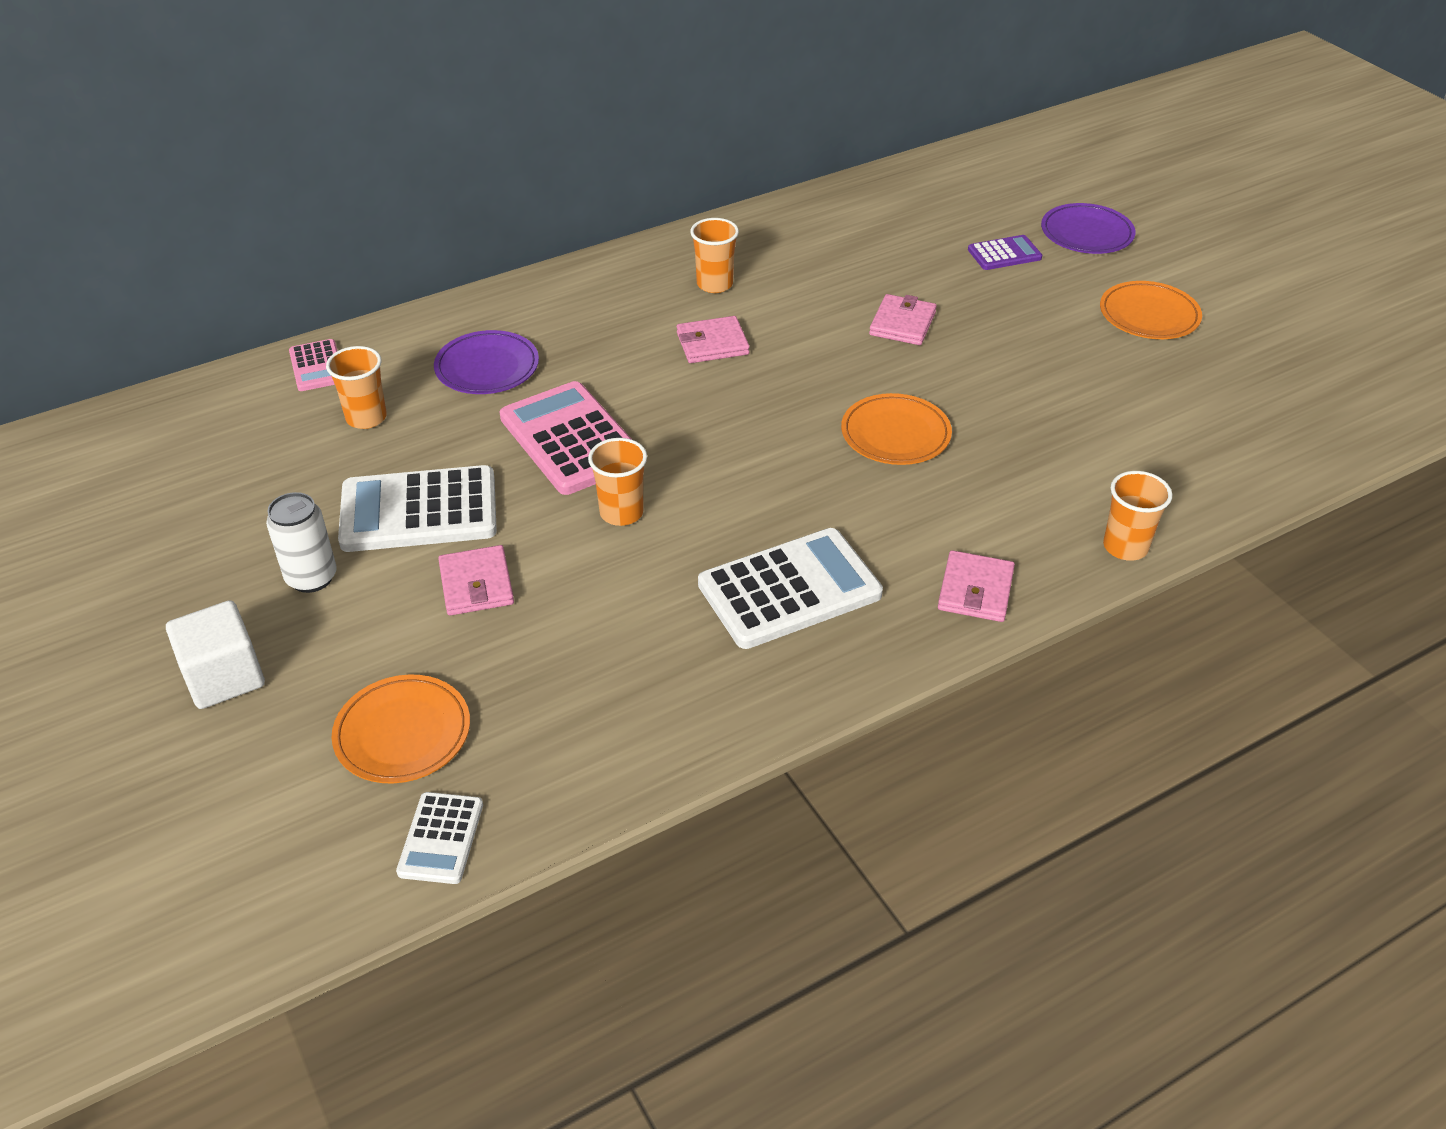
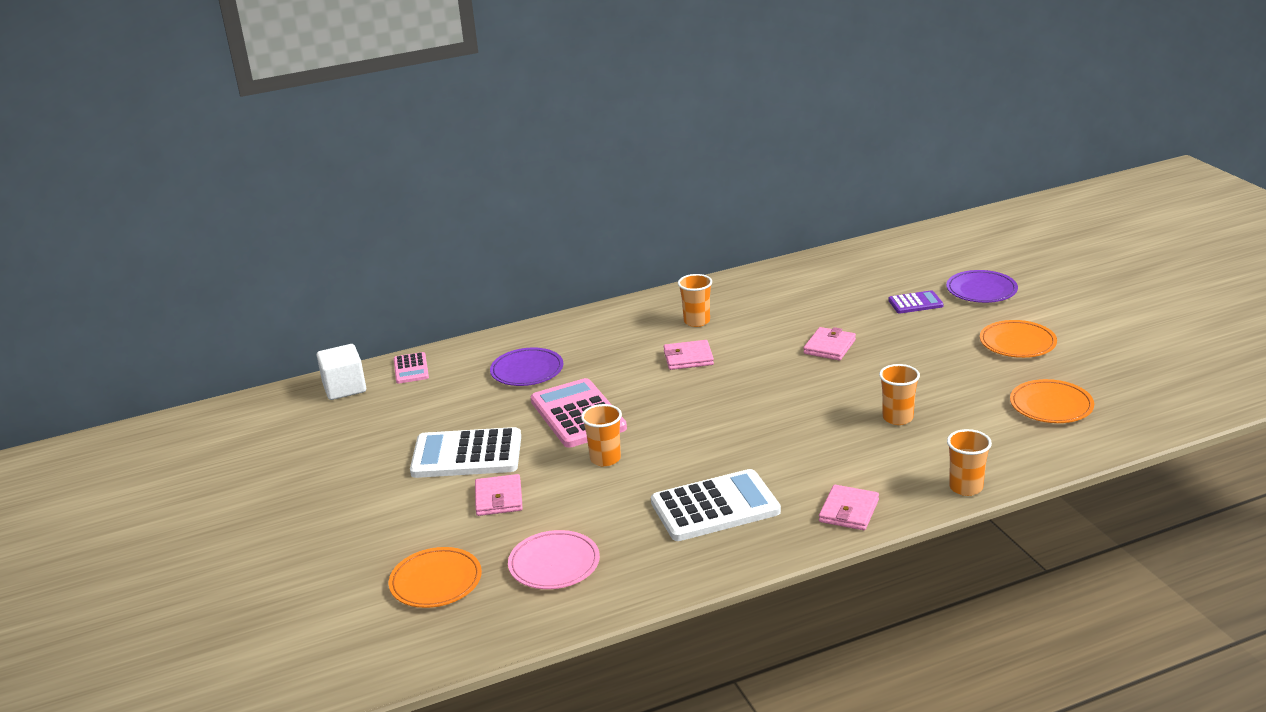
camera: 10 degrees right, 15 degrees down
white cube [166,600,265,709] -> white cube moved to [316,344,366,400]
white can [266,492,337,593] -> none
orange cup [326,346,387,429] -> orange cup moved to [879,364,920,425]
white calculator [396,792,483,884] -> none
orange plate [841,393,952,465] -> orange plate moved to [1010,379,1094,423]
none -> pink plate [508,530,600,589]

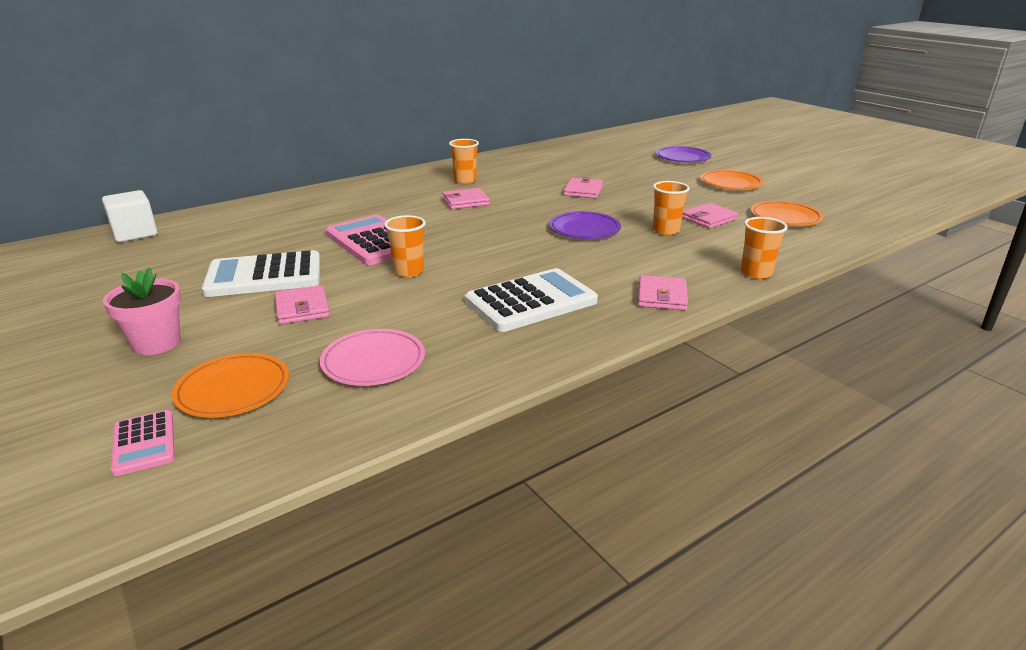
camera: 15 degrees left, 0 degrees up
pink calculator [394,352,429,384] -> pink calculator moved to [111,410,175,476]
purple plate [490,348,563,386] -> purple plate moved to [549,211,621,239]
purple calculator [888,290,943,314] -> none
none -> pink flower pot [103,267,181,355]
none -> pink wallet [682,203,738,229]

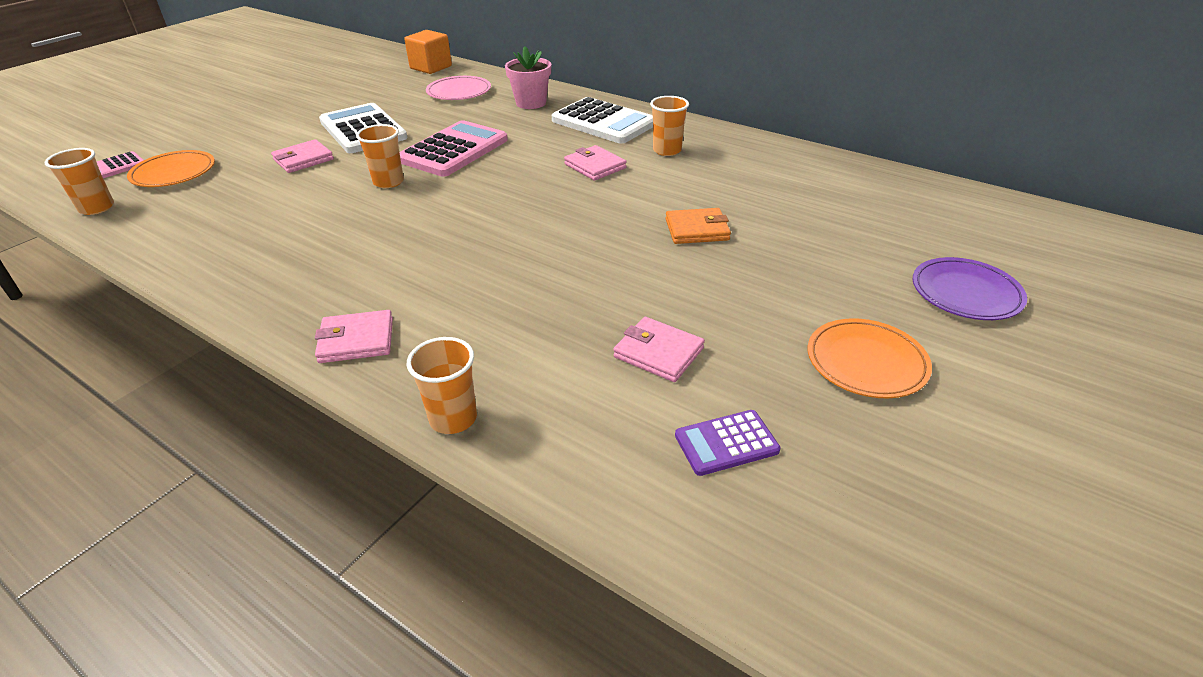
camera: 70 degrees right, 10 degrees up
white cube [102,190,158,242] -> orange cube [404,30,452,74]
pink flower pot [103,267,181,355] -> pink flower pot moved to [505,46,551,109]
pink plate [320,329,425,386] -> pink plate moved to [426,76,491,100]
white calculator [465,268,598,332] -> white calculator moved to [552,97,653,144]
purple plate [549,211,621,239] -> none
pink wallet [564,177,603,198] -> orange wallet [665,208,731,244]
orange cup [653,181,690,235] -> orange cup moved to [44,148,114,215]
orange plate [751,201,824,226] -> purple calculator [675,410,780,476]

